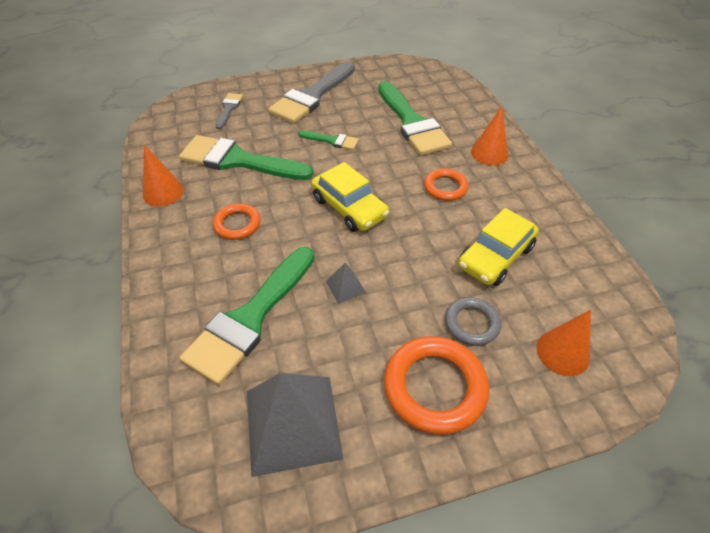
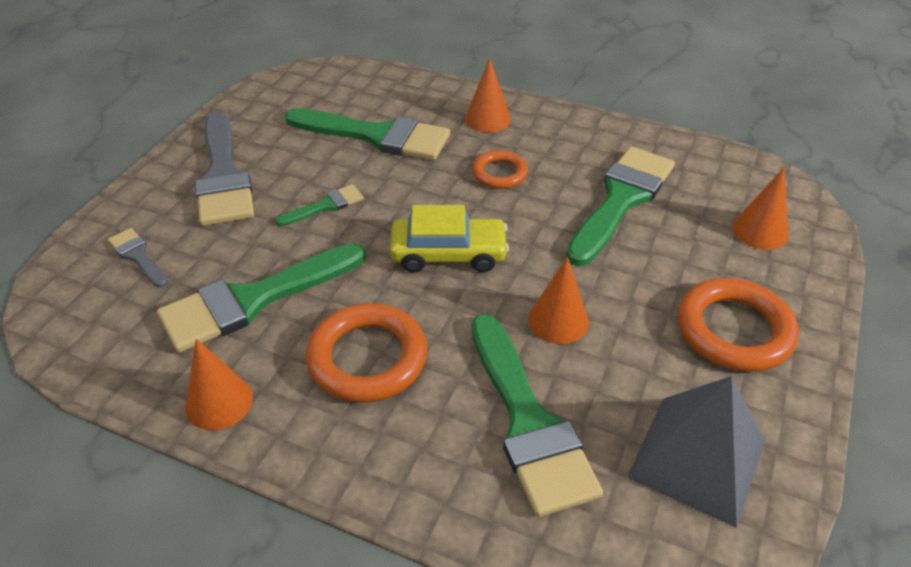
camera: 50 degrees left, 5 degrees down
orange ring [213,203,261,240] -> orange ring [306,303,427,403], size x1.70
grey pyramid [326,263,366,304] -> orange cone [528,256,589,344]
grey ring [445,297,501,346] -> none
yellow car [458,208,539,286] -> green brush [566,147,675,266]

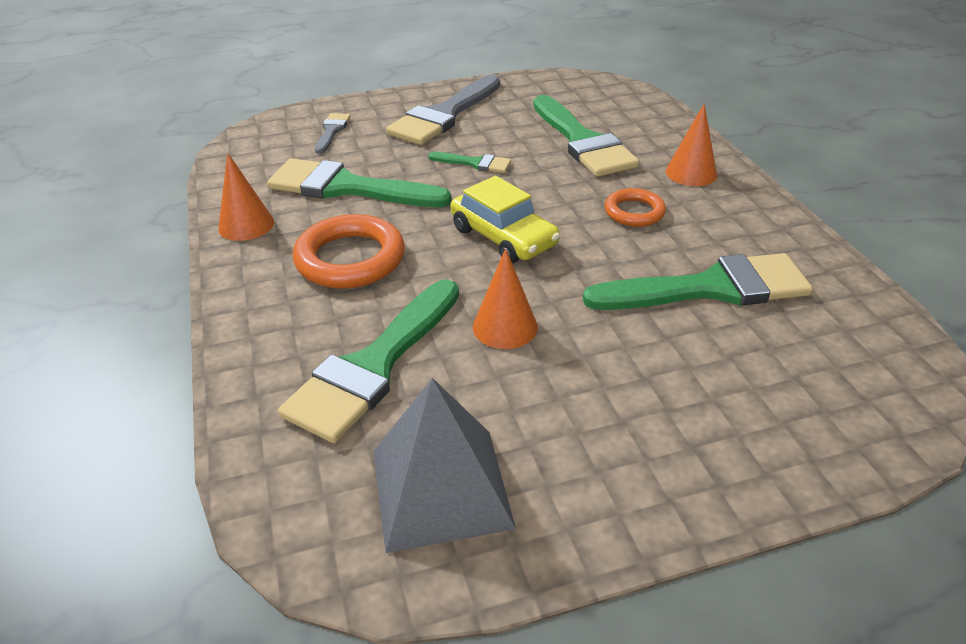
camera: 50 degrees right, 5 degrees down
orange ring [677,278,799,372] -> none
orange cone [732,168,788,250] -> none

